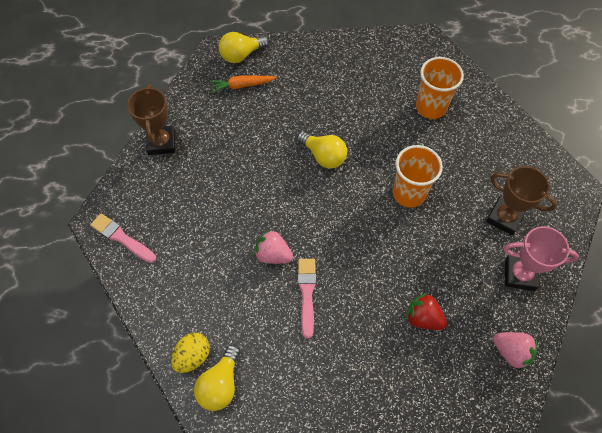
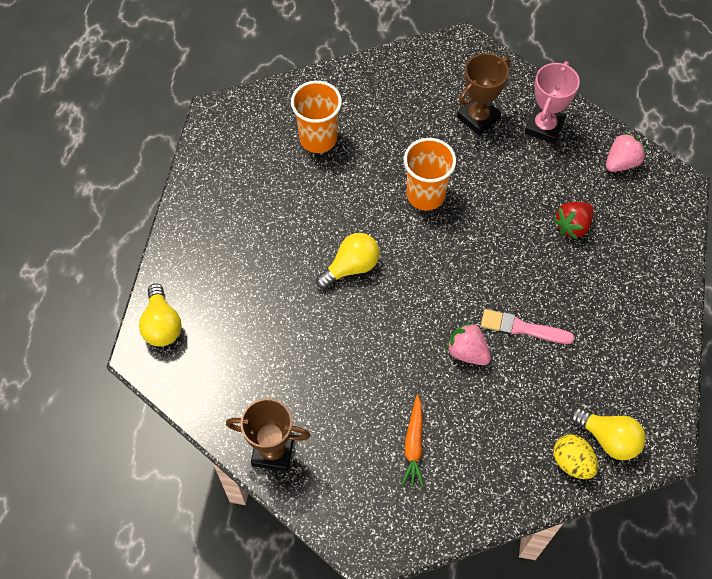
camera: 75 degrees left, 0 degrees up
pink brush [90,213,156,263] -> none
orange carrot [210,75,277,93] -> orange carrot moved to [402,395,424,487]
pink strawberry [254,229,293,264] -> pink strawberry turned 90 degrees clockwise [446,322,491,365]

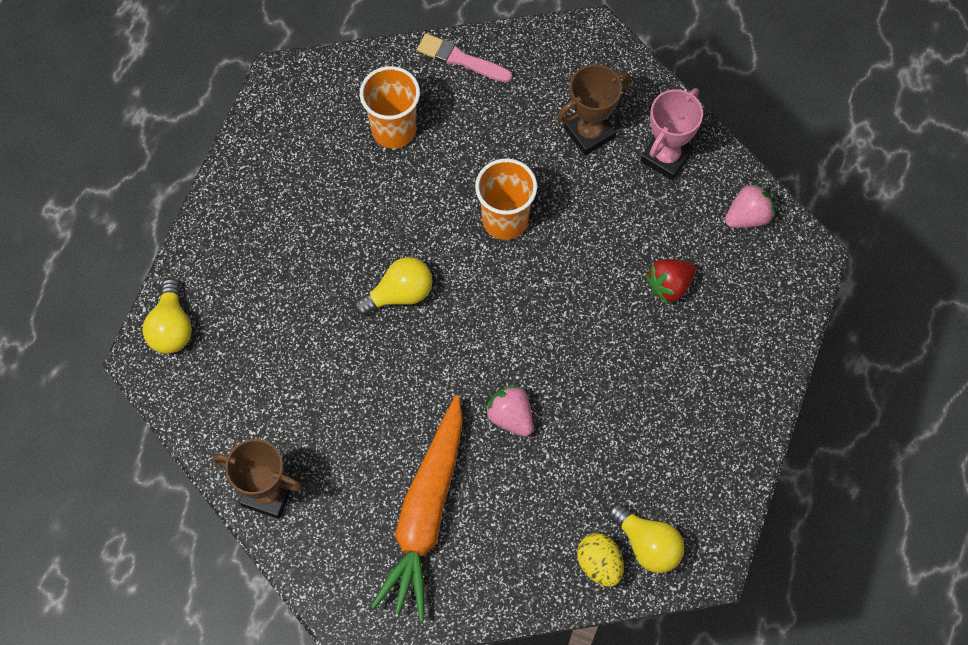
camera: 10 degrees right, 5 degrees up
orange carrot [402,395,424,487] -> orange carrot [371,395,463,620], size x2.12
pink brush [481,309,575,344] -> pink brush moved to [417,33,512,83]

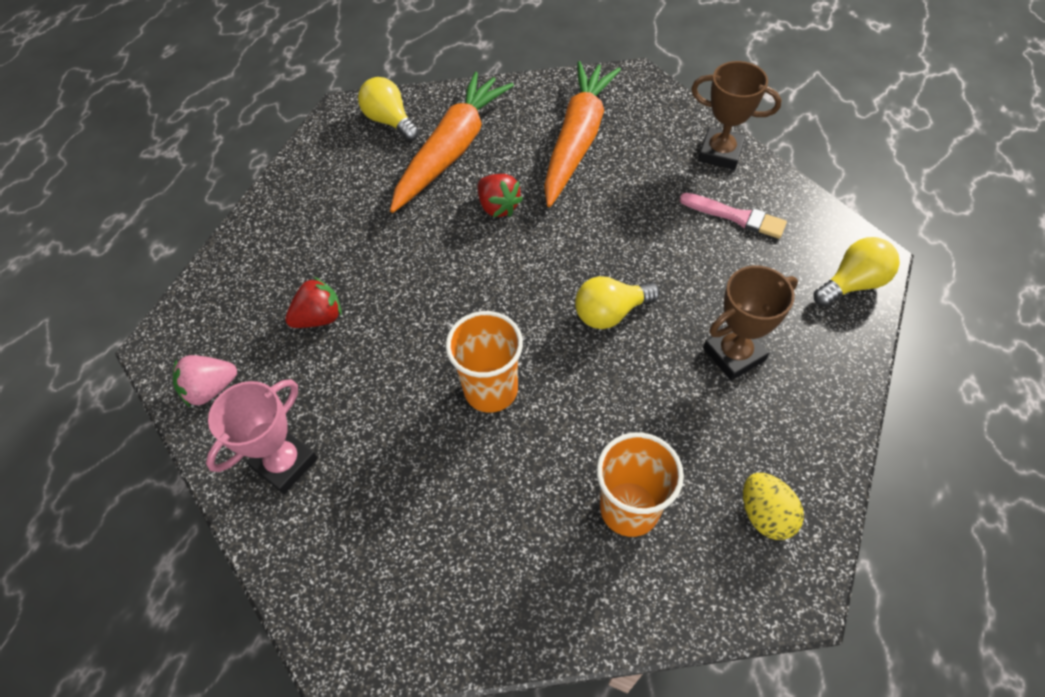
camera: 175 degrees left, 10 degrees down
yellow light bulb [143,278,192,354] -> yellow light bulb turned 60 degrees clockwise [814,237,900,307]
pink brush [417,33,512,83] -> pink brush moved to [680,193,787,239]
pink strawberry [485,385,533,436] -> red strawberry [477,174,523,217]
brown trophy [558,64,631,155] -> brown trophy moved to [703,266,798,381]
yellow egg [577,533,624,587] -> yellow egg moved to [743,473,804,540]
none -> orange carrot [390,72,514,213]

